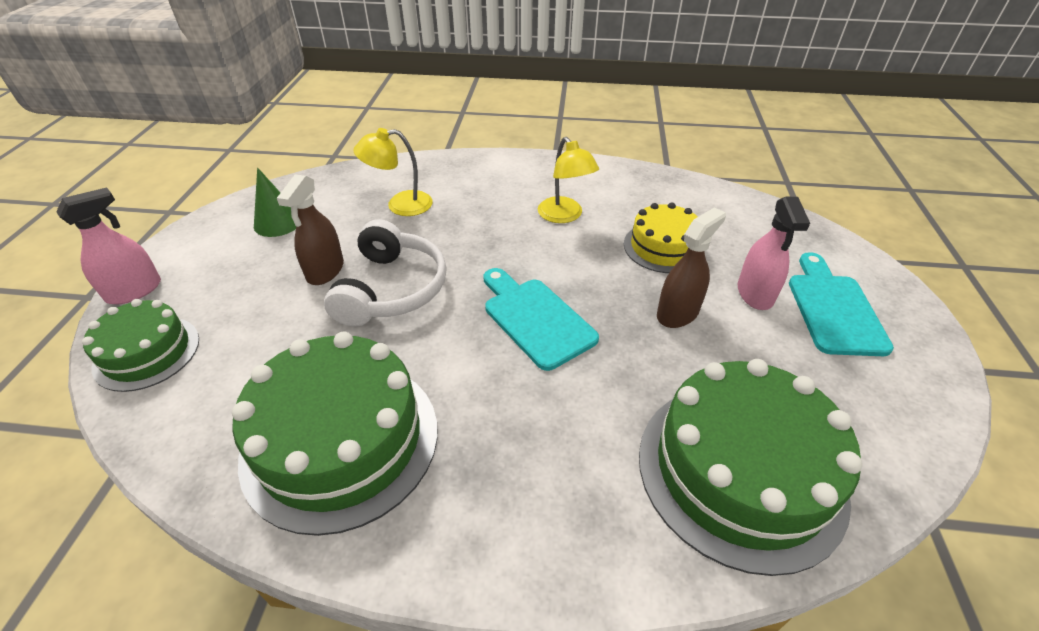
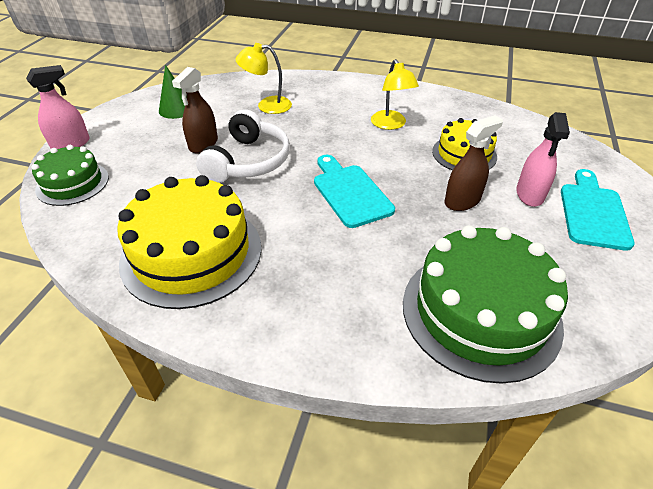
camera: 10 degrees right, 0 degrees up
green cake [232,331,438,536] -> yellow cake [117,175,262,309]

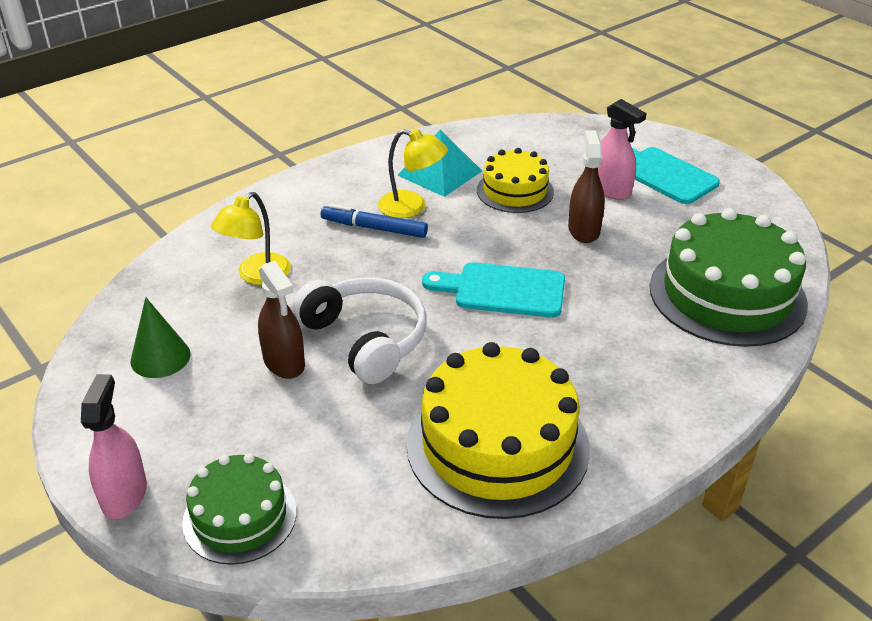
camera: 55 degrees left, 5 degrees down
none -> blue marker [321,204,428,238]
none -> turquoise pyramid [397,130,482,197]

